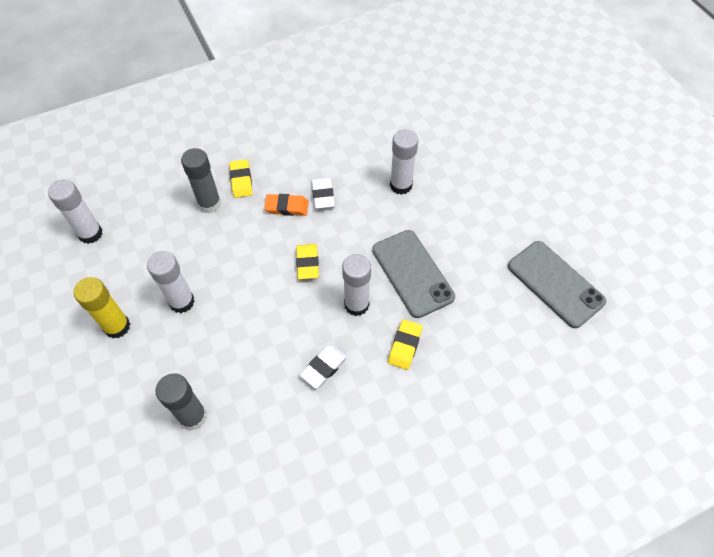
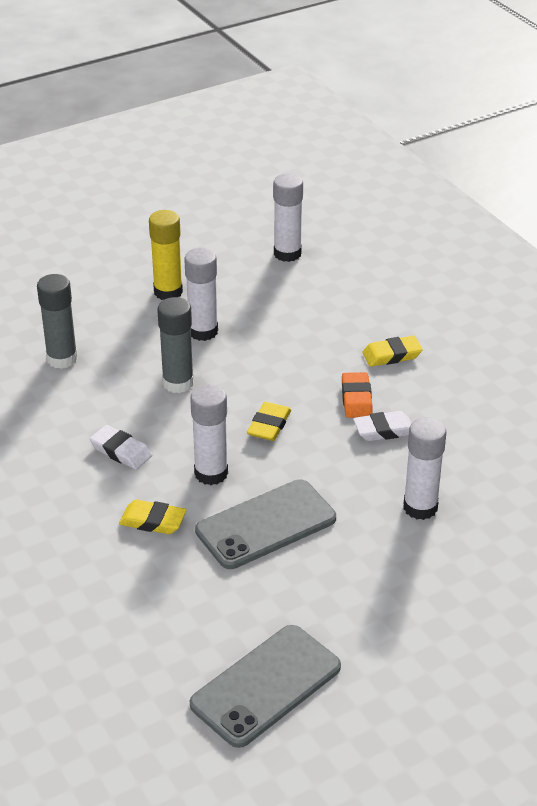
camera: 85 degrees right, 20 degrees down
grey glue stick [181,148,221,213] -> grey glue stick moved to [157,297,194,393]
yellow eraser [296,244,319,279] -> yellow eraser turned 60 degrees counterclockwise [247,402,291,441]

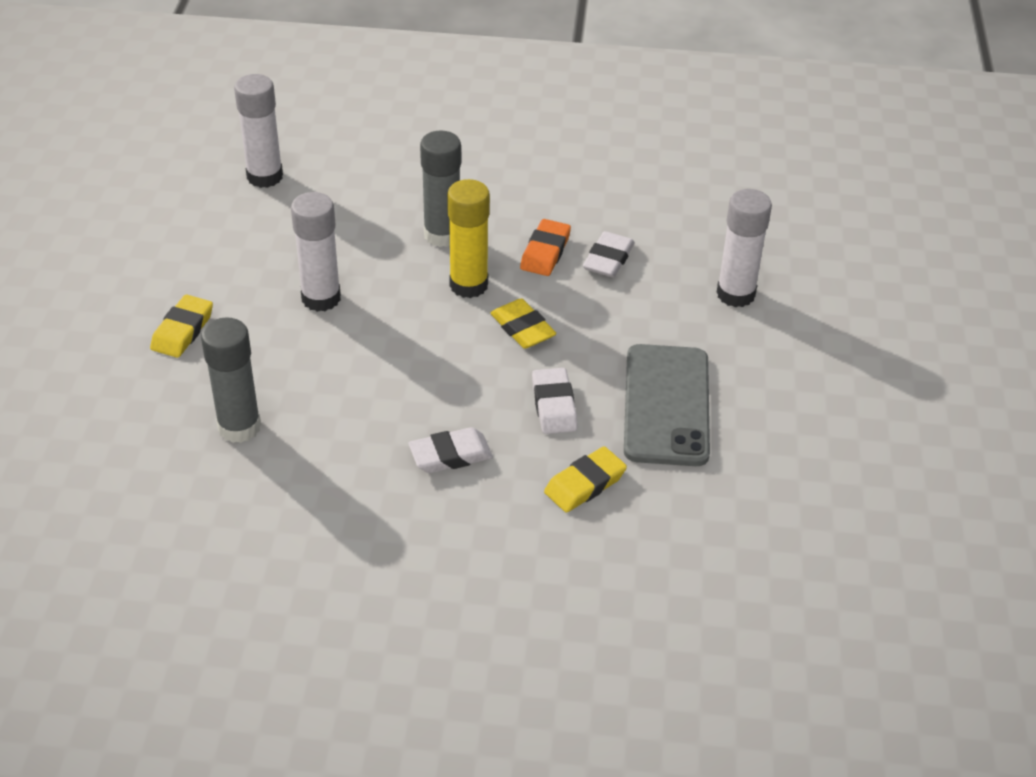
camera: 55 degrees left, 5 degrees up
yellow glue stick [149,210,183,300] -> yellow glue stick moved to [447,179,490,298]
grey glue stick [157,297,194,393] -> grey glue stick moved to [420,131,461,247]
white glue stick [190,384,228,485] -> white eraser [532,368,578,434]
grey phone [190,625,341,748] -> none
orange eraser [342,372,373,418] -> orange eraser turned 75 degrees clockwise [520,219,571,276]
yellow eraser [362,336,423,367] -> yellow eraser moved to [150,294,213,358]

